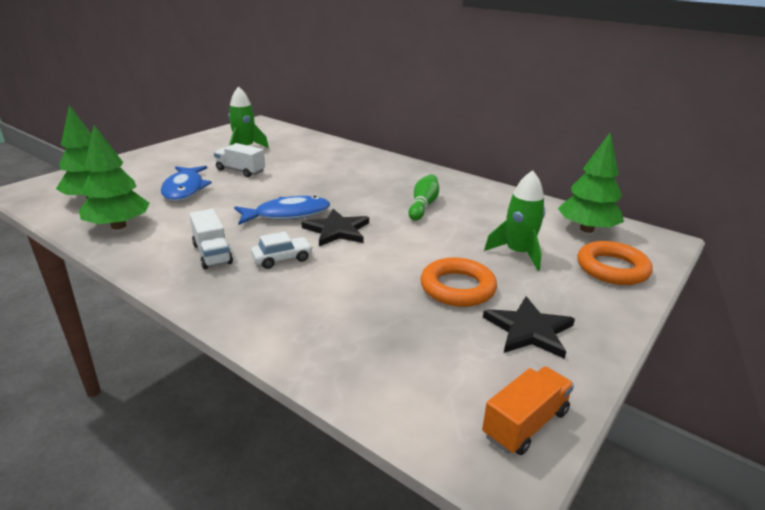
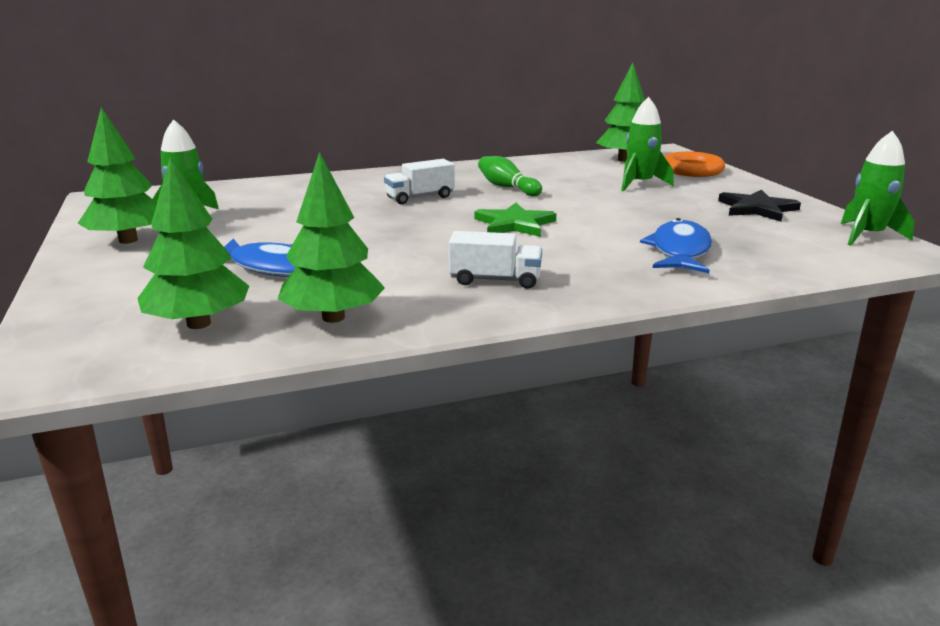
camera: 55 degrees left, 5 degrees down
white truck [214,143,265,177] -> white truck moved to [384,159,455,204]
blue fish [234,196,330,225] -> blue fish moved to [640,218,712,273]
white car [251,232,313,269] -> none
black star [301,209,369,246] -> green star [474,203,556,237]
orange ring [421,257,497,307] -> none
orange truck [482,367,574,455] -> green rocket [841,131,915,246]
none -> green tree [77,107,157,244]

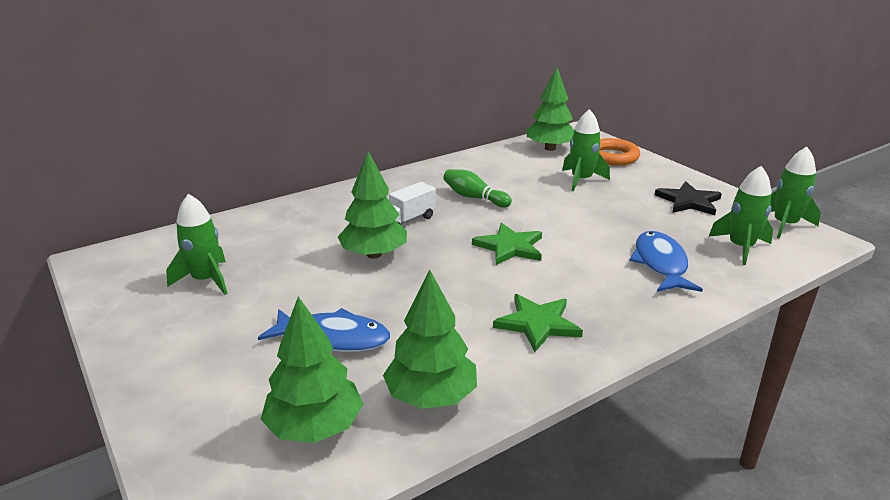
camera: 15 degrees left, 5 degrees up
green tree [77,107,157,244] -> green tree moved to [338,151,407,259]
white truck [449,231,542,289] -> green star [493,294,583,352]
none -> green rocket [708,166,773,265]

